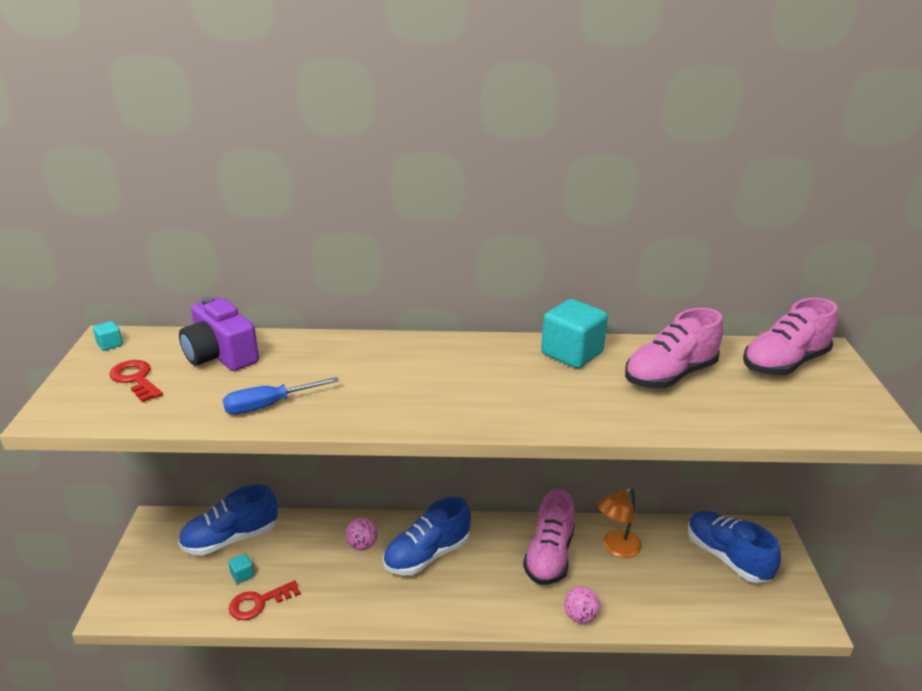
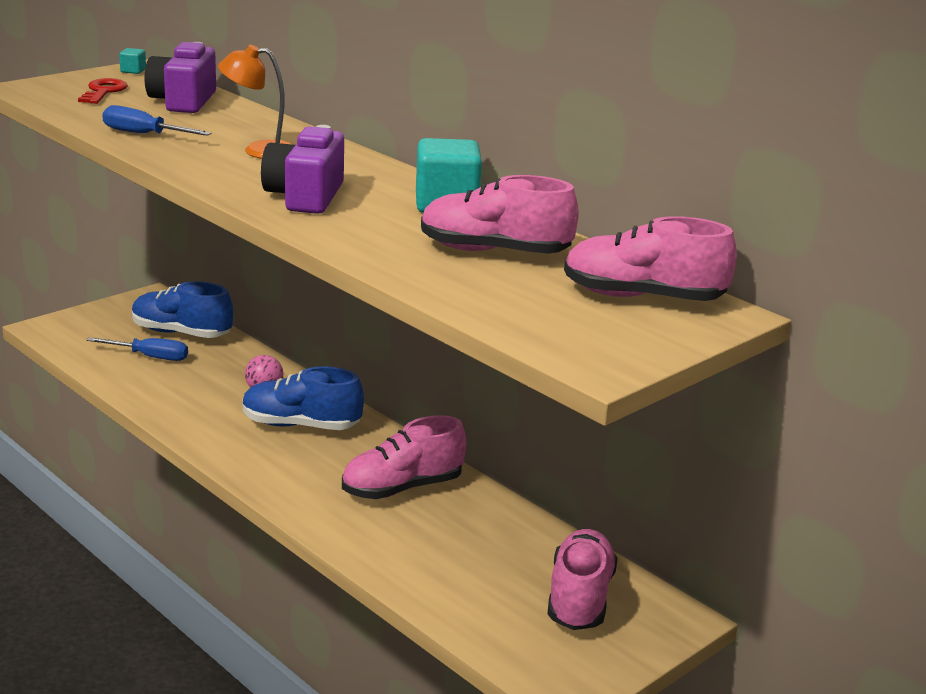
camera: 45 degrees right, 5 degrees down
turquoise cube [228,554,254,584] -> blue screwdriver [86,337,188,361]
red key [229,580,300,620] -> none
pink ball [564,586,600,623] -> none
orange lamp [598,487,642,558] -> orange lamp moved to [218,45,293,159]
blue shoe [688,511,781,583] -> pink shoe [547,529,618,630]
none -> purple camera [261,125,344,214]

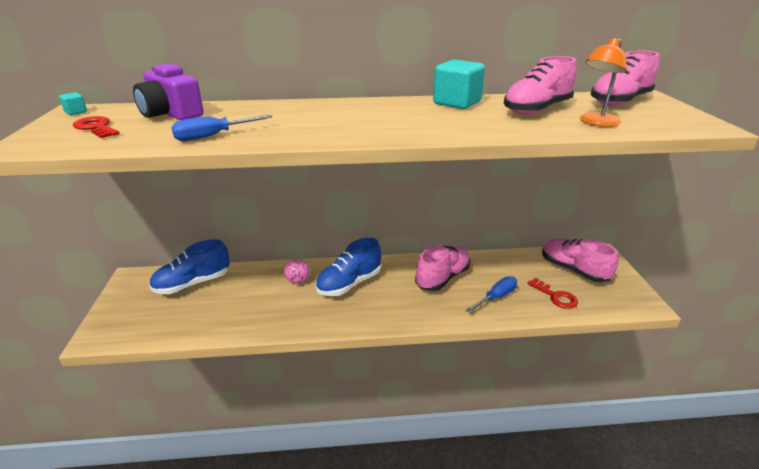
camera: 50 degrees left, 5 degrees up
blue screwdriver [86,337,188,361] -> blue screwdriver moved to [465,276,517,313]
orange lamp [218,45,293,159] -> orange lamp moved to [580,38,627,127]
purple camera [261,125,344,214] -> none
pink shoe [342,415,467,499] -> pink shoe turned 150 degrees counterclockwise [415,246,470,291]
none -> red key [527,278,578,309]

